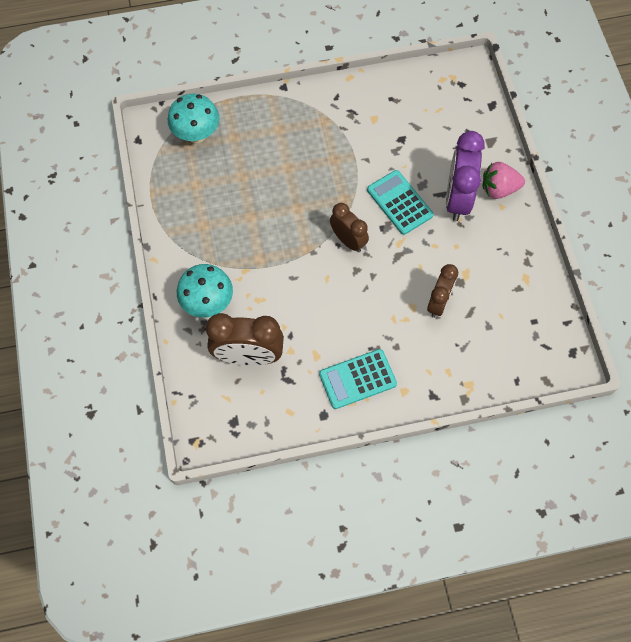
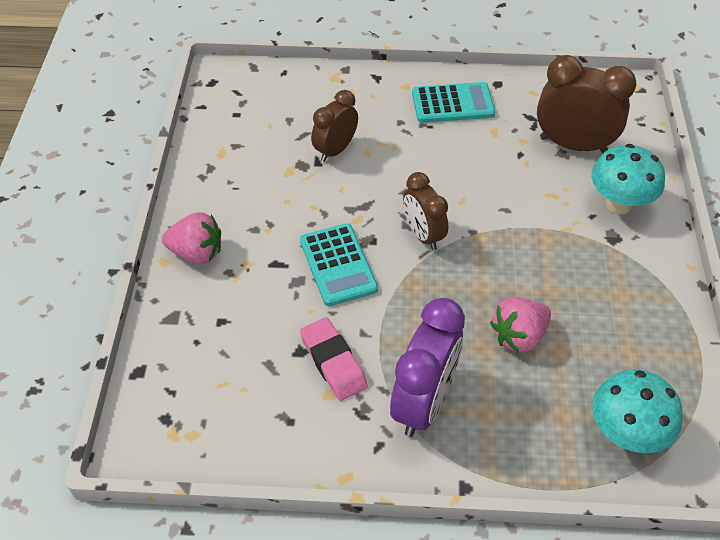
camera: 165 degrees left, 15 degrees down
purple clock [446,131,485,221] -> purple clock moved to [390,298,465,437]
none -> pink eraser [300,317,368,401]
none -> pink strawberry [490,298,551,353]

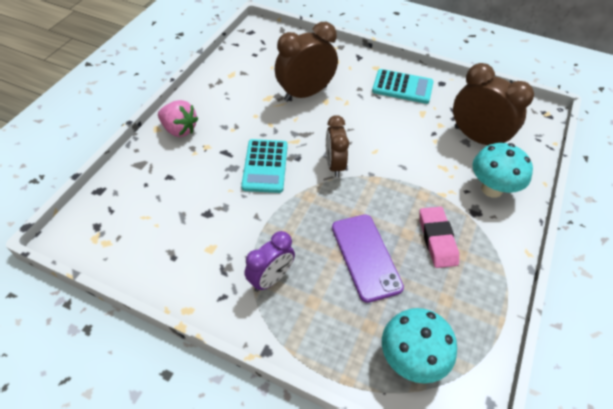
camera: 20 degrees right, 0 degrees up
pink eraser [300,317,368,401] -> pink eraser moved to [420,207,459,268]
brown clock [311,90,358,162] -> brown clock [275,22,338,102], size x1.58
purple clock [390,298,465,437] -> purple clock [245,231,295,292], size x0.63
pink strawberry [490,298,551,353] -> purple phone [332,214,404,303]

